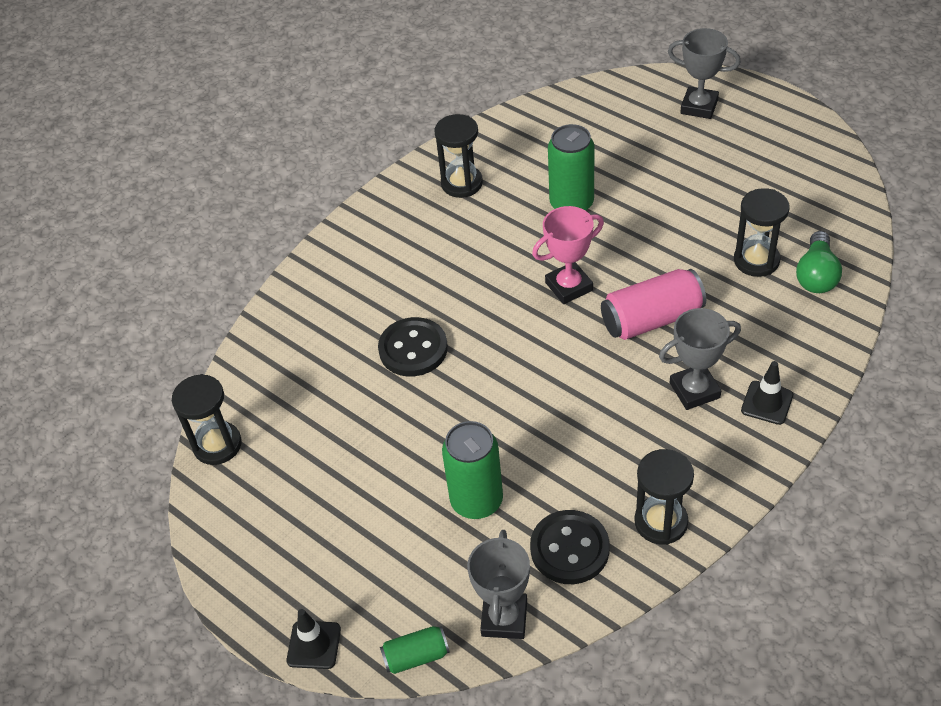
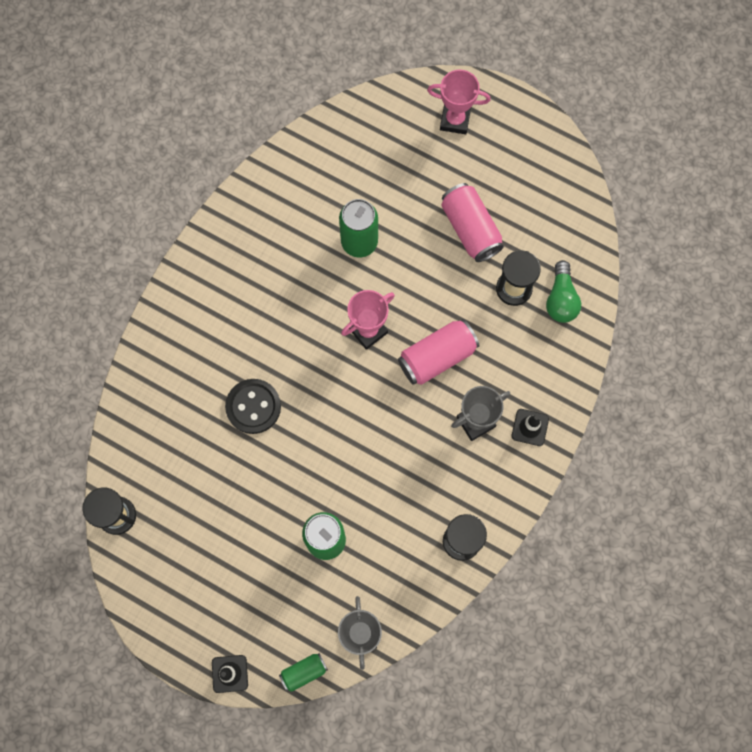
camera: 15 degrees left, 25 degrees up
black hourglass [435,114,483,198] -> none
black button [530,510,610,584] -> none
grey trophy [668,28,741,119] -> pink trophy [427,70,491,134]
none -> pink can [441,183,504,262]

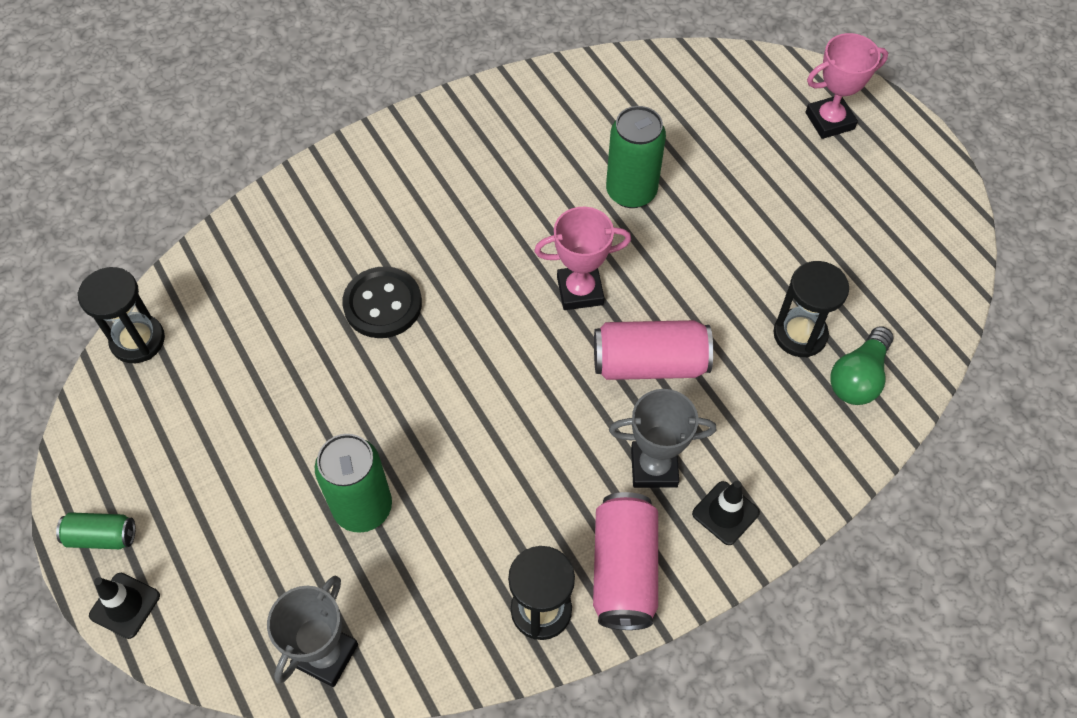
camera: 30 degrees right, 15 degrees down
green can [279,653,328,692] -> green can moved to [56,512,136,549]
pink trophy [427,70,491,134] -> pink trophy turned 60 degrees counterclockwise [805,33,888,139]
pink can [441,183,504,262] -> pink can moved to [593,492,658,630]

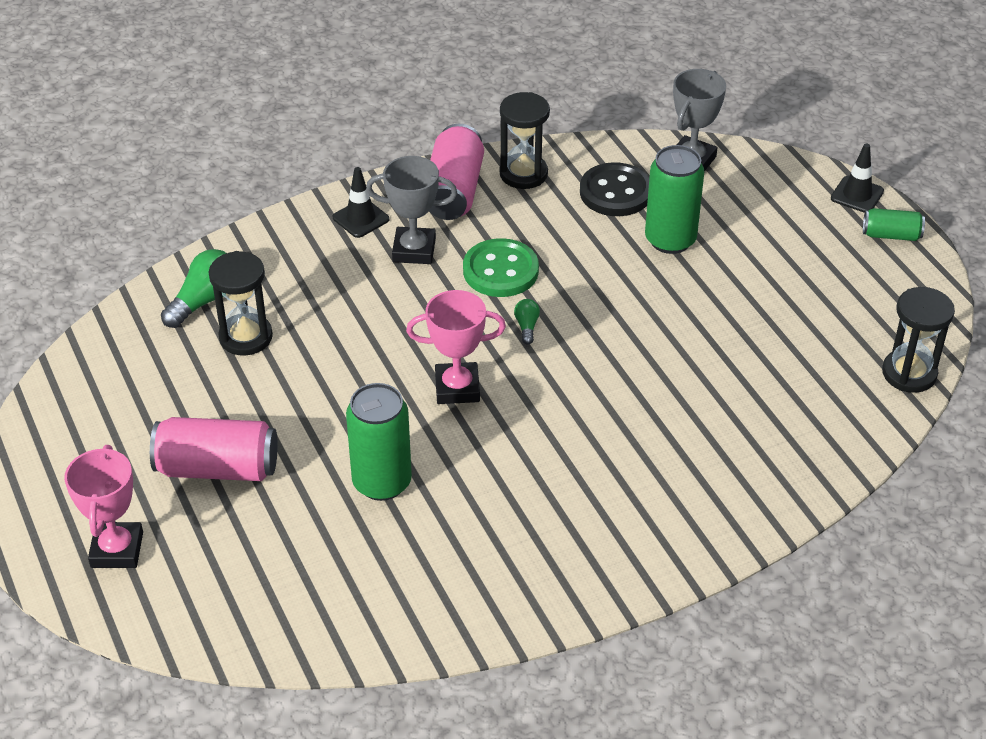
camera: 175 degrees left, 15 degrees down
black button [342,266,422,338] -> black button moved to [580,162,649,216]
pink can [594,320,713,380] -> pink can moved to [150,417,278,481]
pink trophy [805,33,888,139] -> pink trophy turned 75 degrees counterclockwise [64,445,143,568]
none -> green button [463,238,539,297]
none -> green light bulb [514,299,540,344]

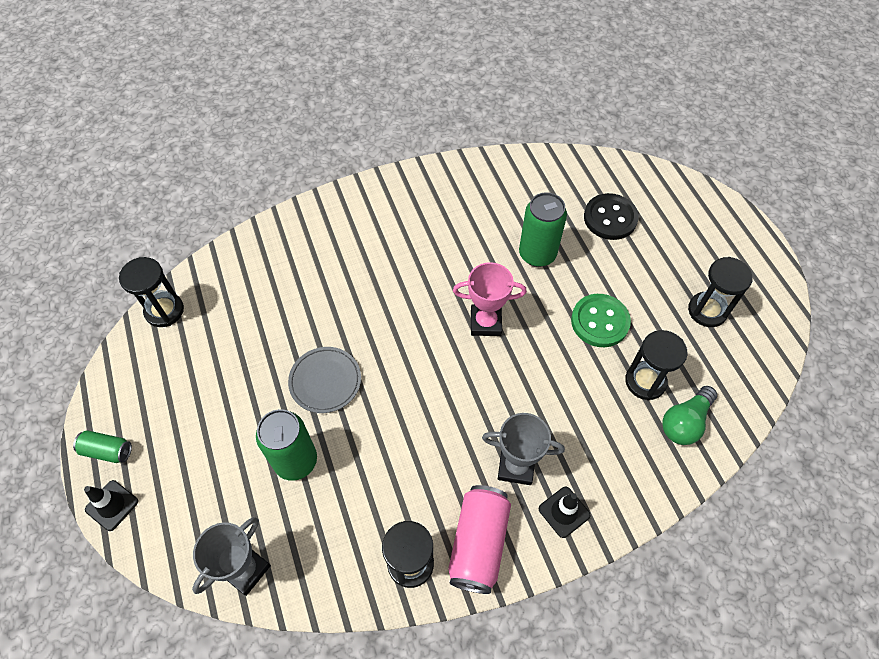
camera: 175 degrees left, 15 degrees up
pink trophy [64,445,143,568] -> none
pink can [150,417,278,481] -> none
green button [463,238,539,297] -> green button moved to [571,294,631,347]
green light bulb [514,299,540,344] -> none
black button [580,162,649,216] -> black button moved to [584,193,639,240]
none -> grey plate [288,347,361,413]
none -> black hourglass [688,257,753,327]

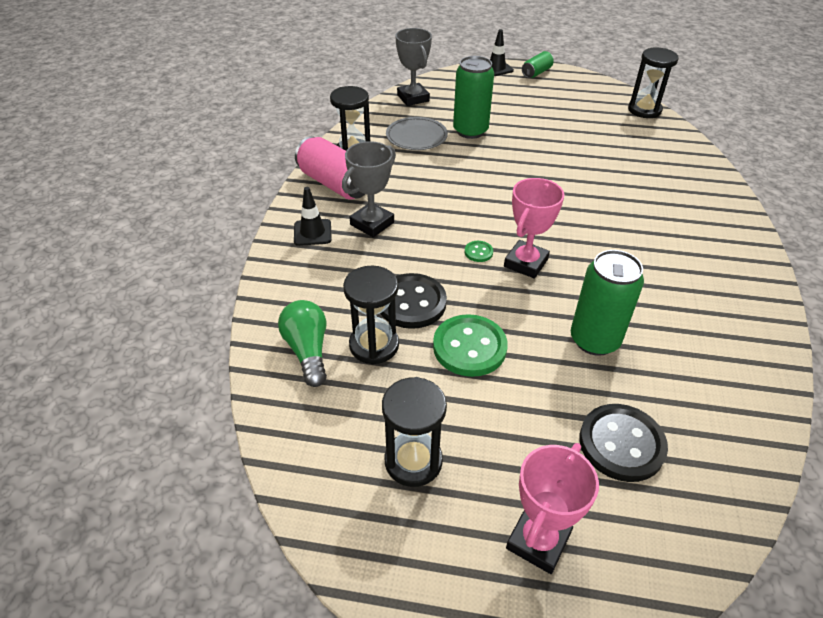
camera: 120 degrees right, 15 degrees down
grey plate [288,347,361,413] -> grey plate moved to [386,117,448,150]
none -> black button [380,273,447,329]
none -> green button [465,241,493,262]
none -> pink trophy [506,443,599,574]

